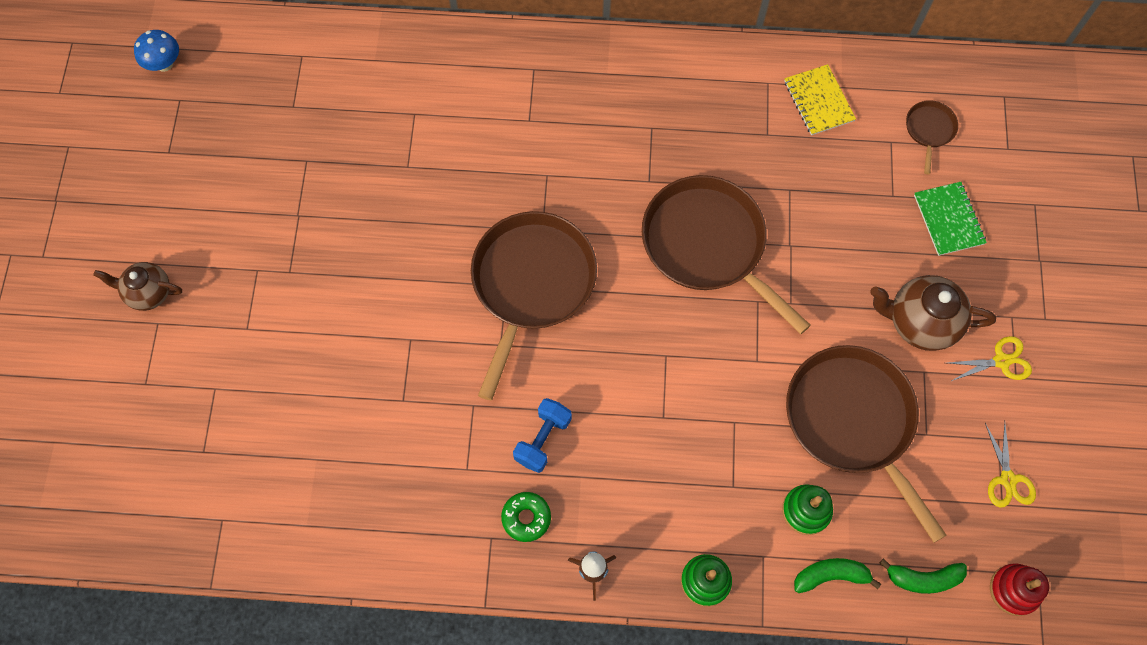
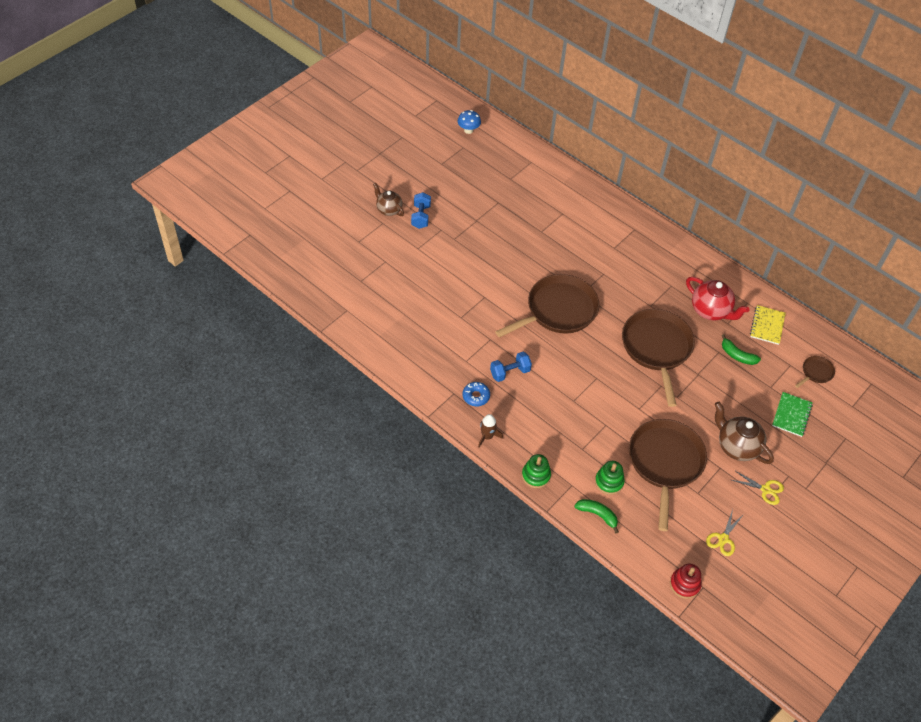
camera: 35 degrees right, 15 degrees down
green donut [501,492,551,542] -> blue donut [462,382,490,406]
green banana [879,558,967,594] -> green banana moved to [722,334,761,365]
none -> blue dumbbell [411,192,431,229]
none -> red teapot [686,277,750,320]

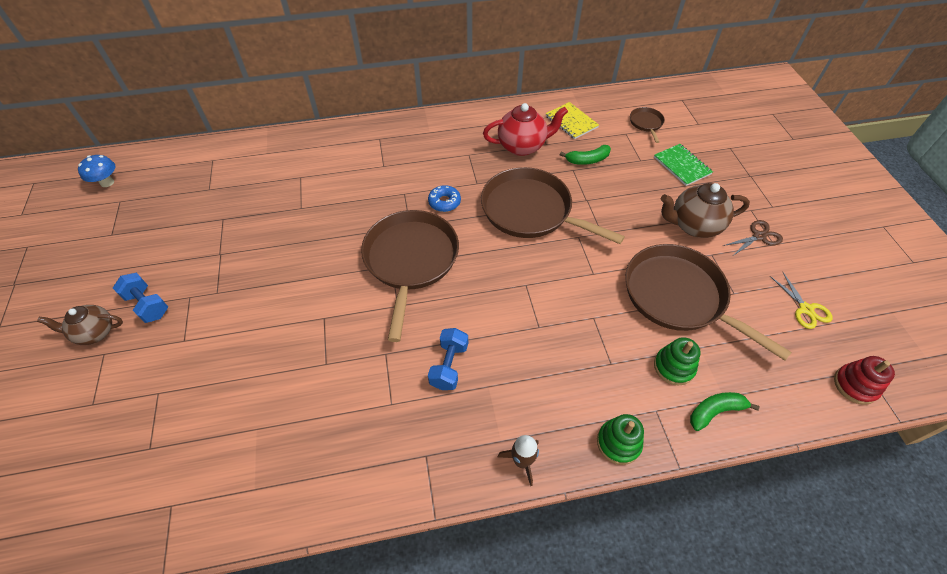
camera: 50 degrees left, 0 degrees up
blue donut [462,382,490,406] -> blue donut moved to [428,185,461,212]
yellow scissors [732,470,784,505] -> brown scissors [723,220,783,256]

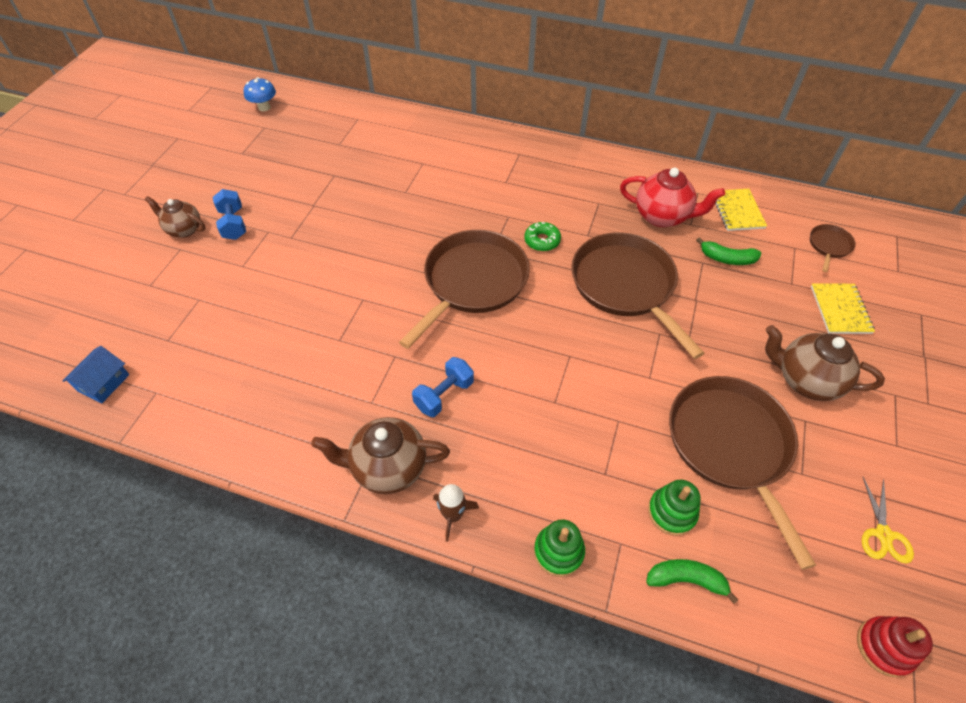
camera: 30 degrees right, 0 degrees up
blue donut [428,185,461,212] -> green donut [524,222,561,251]
green notebook [654,144,713,186] -> yellow notebook [811,283,875,334]
brown scissors [723,220,783,256] -> none
none -> blue house [62,346,130,404]
none -> brown teapot [311,417,450,494]

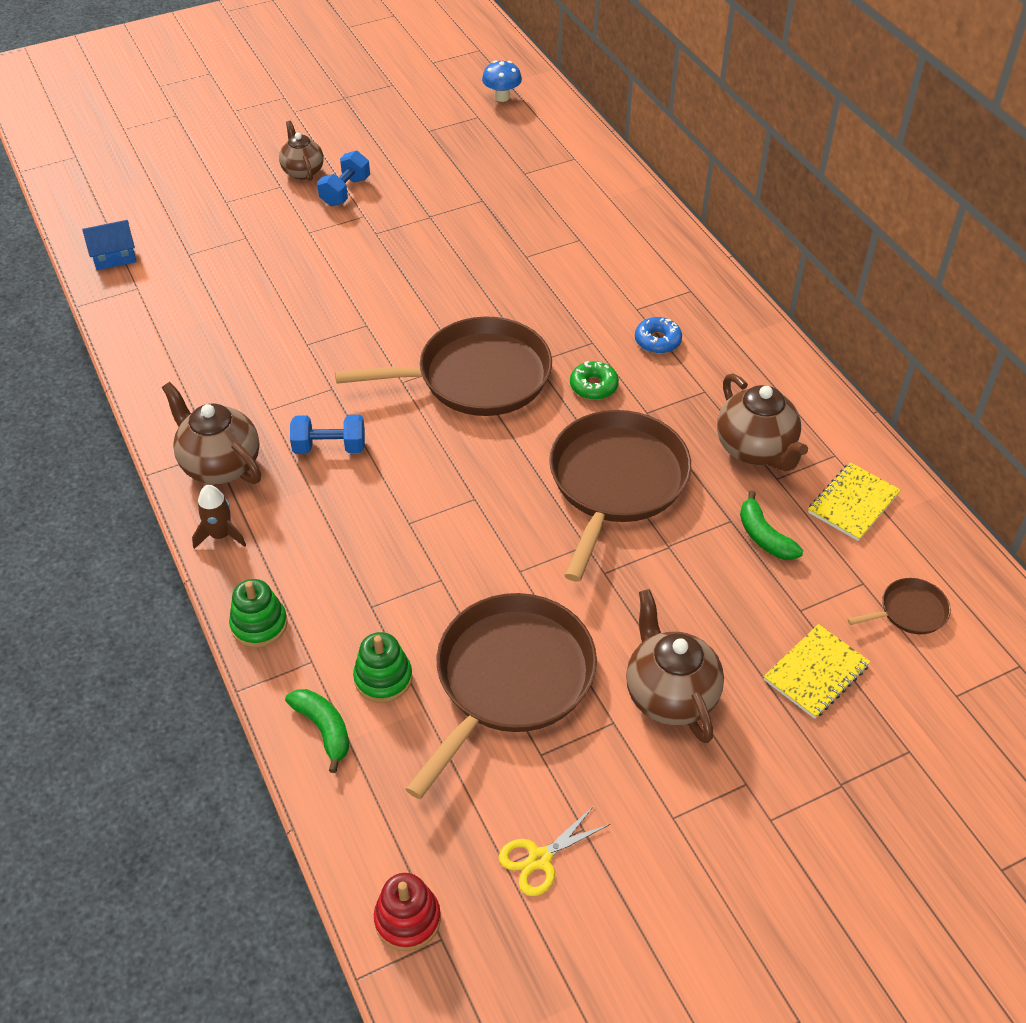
camera: 45 degrees right, 5 degrees down
red teapot [620,168,725,227] -> brown teapot [717,373,808,471]
none -> blue donut [635,317,682,354]

